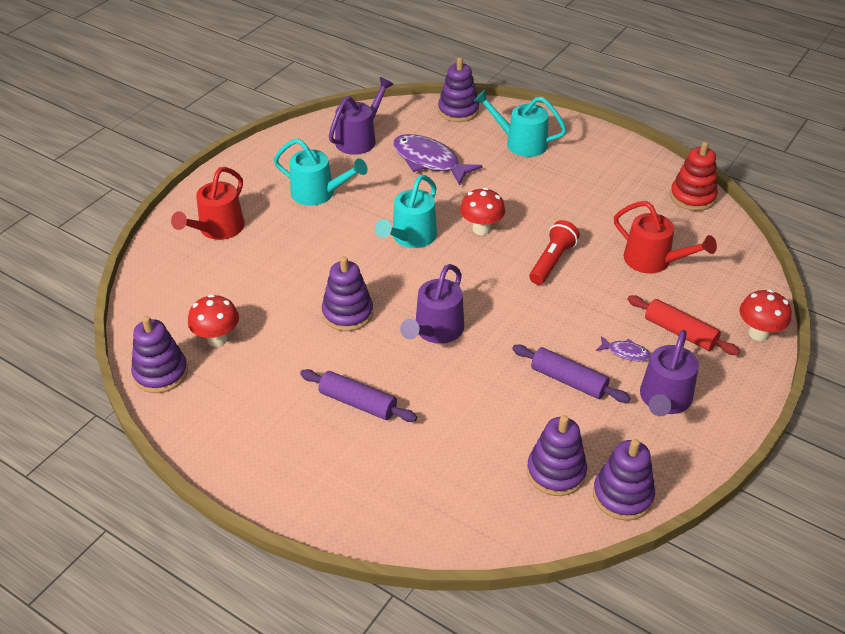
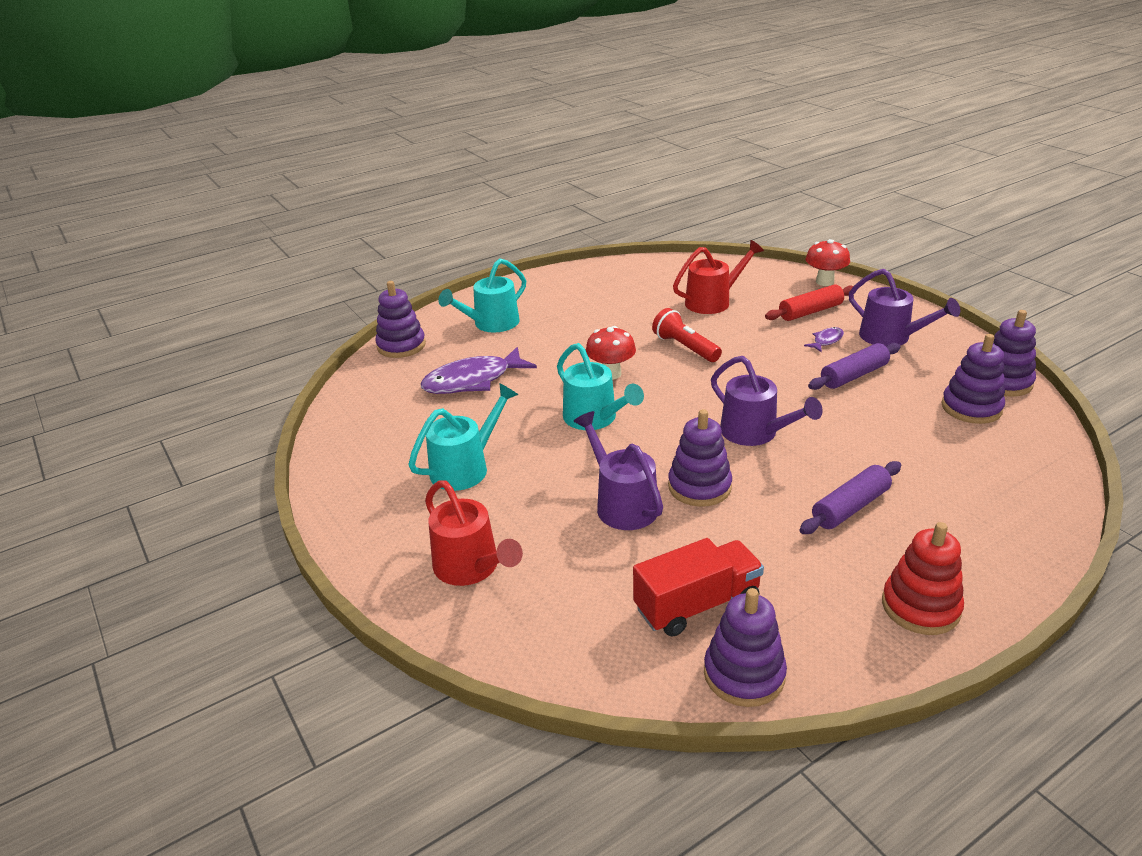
camera: 65 degrees left, 10 degrees down
red mushroom [188,294,239,347] -> red truck [633,538,764,637]
purple watering can [329,77,394,155] -> purple watering can moved to [573,411,663,530]
red stacking toy [670,141,718,211] -> red stacking toy moved to [882,522,964,635]

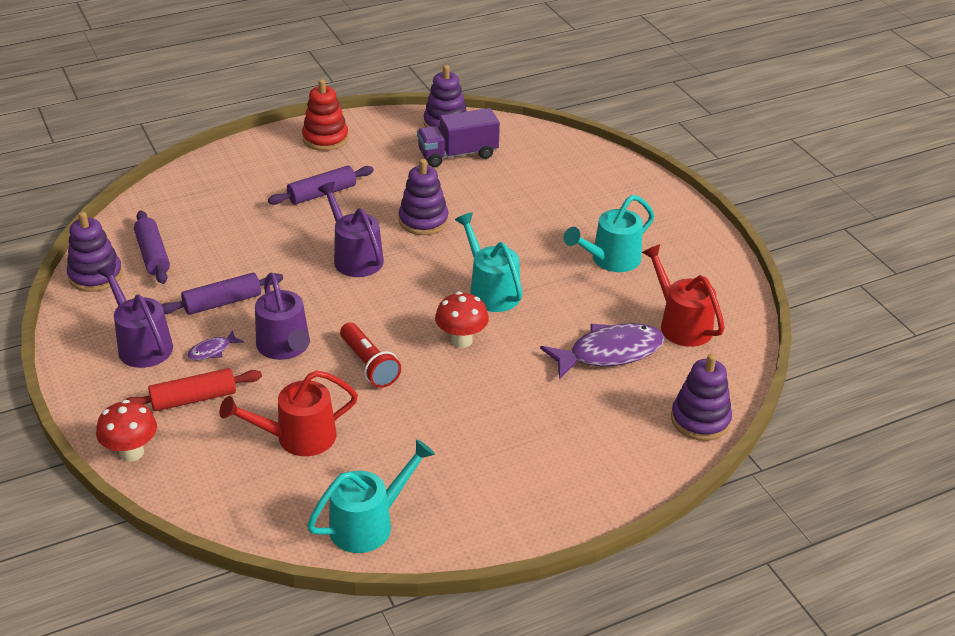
camera: 175 degrees left, 5 degrees up
red watering can [425,480,523,586] -> red watering can moved to [642,244,725,347]
turquoise watering can [438,259,526,332] -> turquoise watering can moved to [307,439,435,553]
purple watering can [573,411,663,530] -> purple watering can moved to [255,273,310,360]
red truck [633,538,764,637] -> purple truck [417,108,500,167]
purple stacking toy [941,334,1005,424] -> purple rolling pin [134,211,170,284]

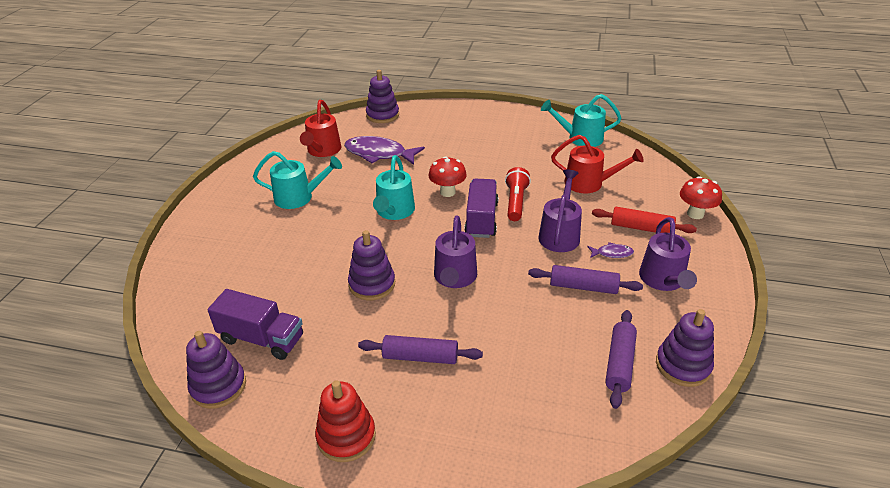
camera: 140 degrees left, 0 degrees up
none -> purple truck [464,179,499,238]

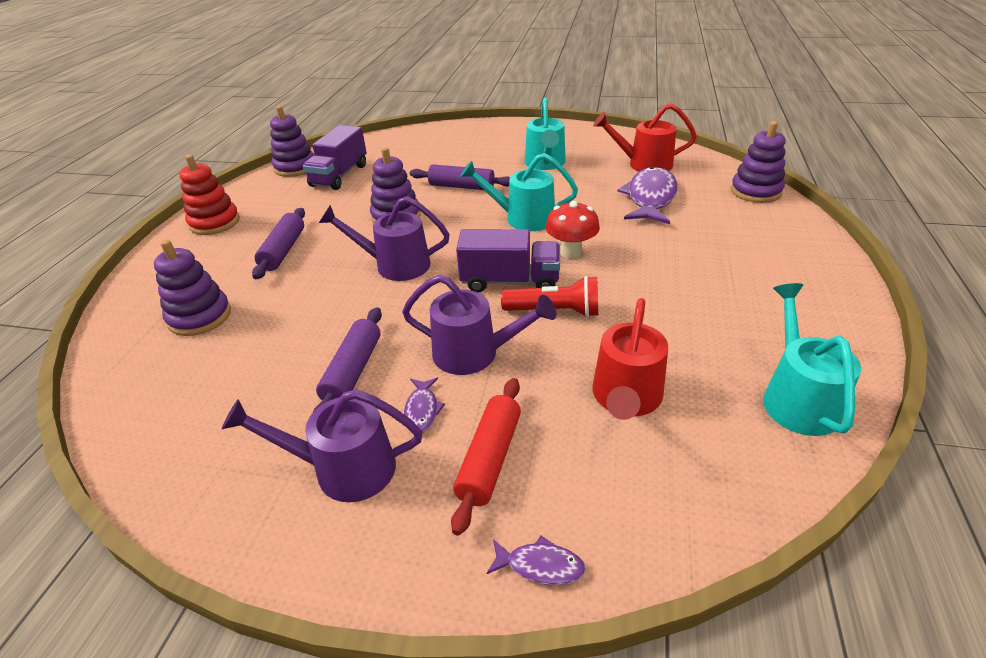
camera: 90 degrees right, 0 degrees up
purple rolling pin [605,310,637,409] -> purple rolling pin moved to [410,164,510,190]
purple stacking toy [656,309,714,387] -> purple stacking toy moved to [154,240,231,336]
red mushroom [680,176,722,219] -> purple fish [486,536,586,585]

